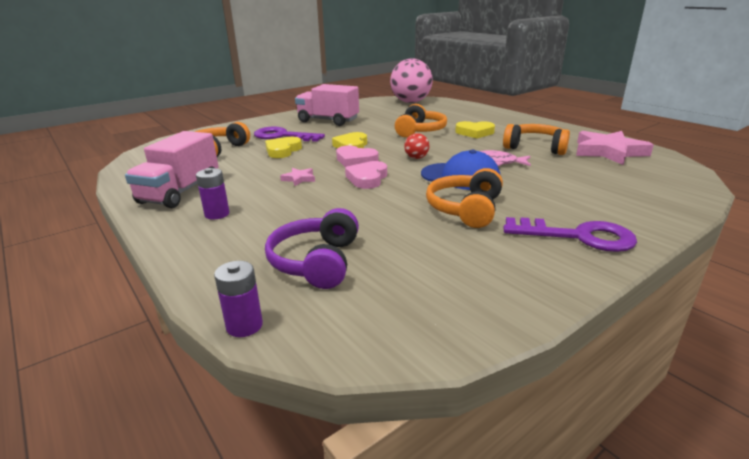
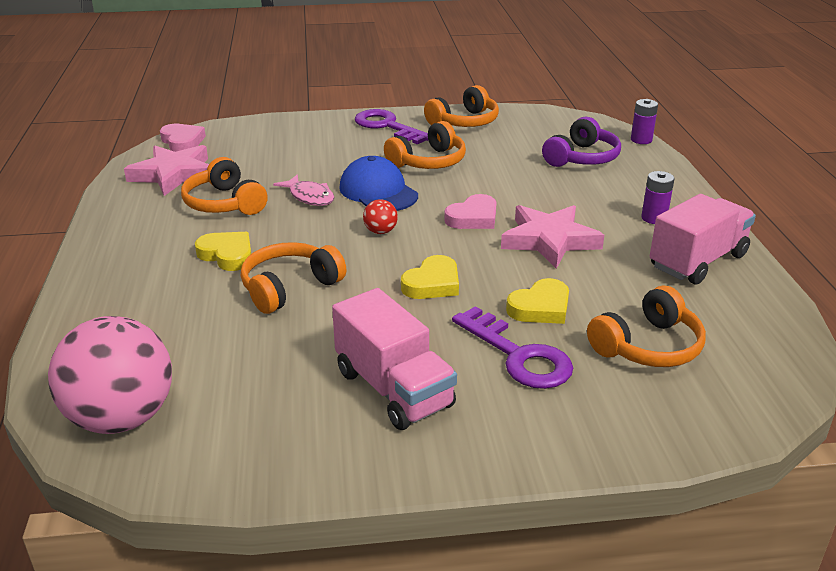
camera: 150 degrees left, 5 degrees up
pink star [280,168,315,186] -> pink star [501,205,604,269], size x2.27
pink heart [336,145,379,168] -> pink heart moved to [160,124,206,152]
none -> orange headphones [424,85,499,127]

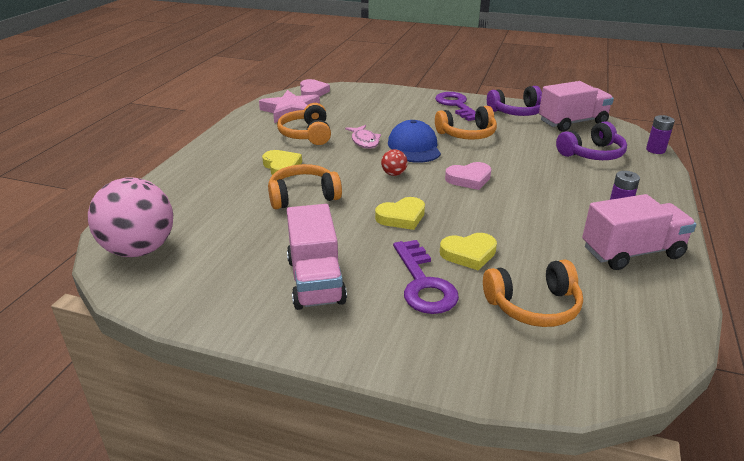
camera: 25 degrees right, 0 degrees up
orange headphones [424,85,499,127] -> purple headphones [487,86,542,116]
pink star [501,205,604,269] -> none
none -> pink truck [539,81,614,132]

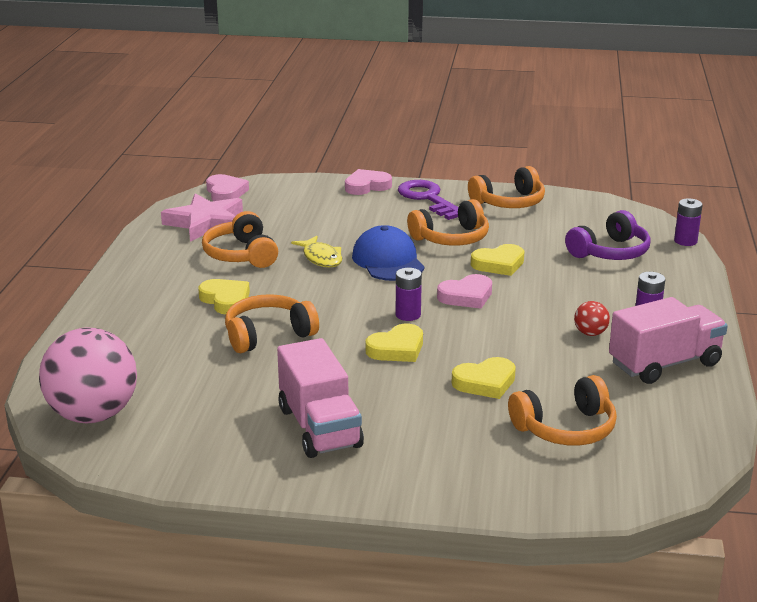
camera: 10 degrees left, 5 degrees down
pink fish [345,125,381,149] -> yellow fish [291,236,342,267]
red ball [381,149,408,176] -> red ball moved to [574,301,610,336]
purple key [393,240,459,314] -> none
purple headphones [487,86,542,116] -> orange headphones [468,166,545,208]
pink truck [539,81,614,132] -> none
none -> pink heart [345,169,392,195]
none -> purple battery [396,268,422,321]
none -> yellow heart [471,244,524,276]

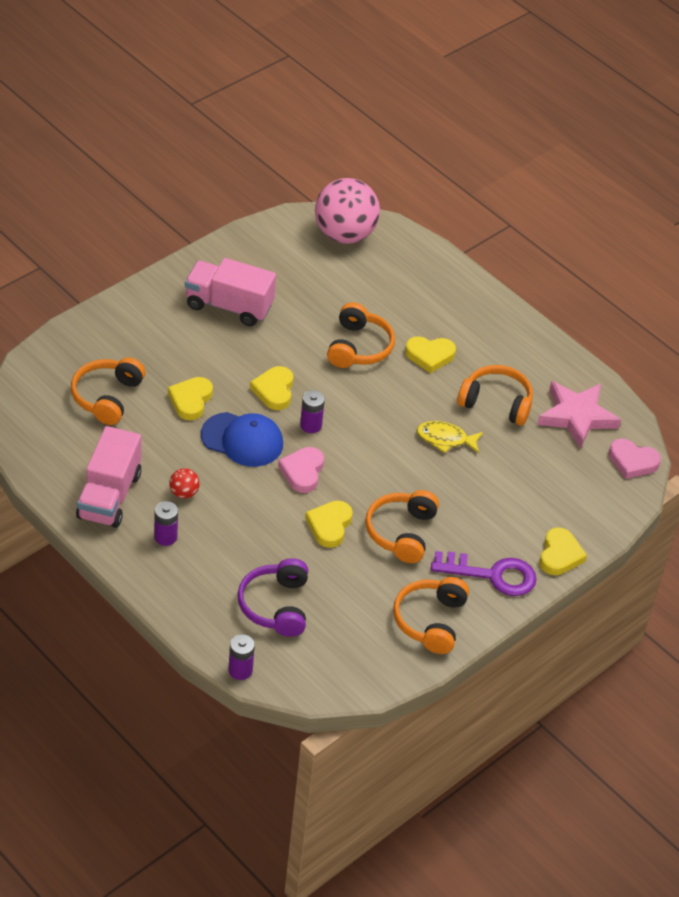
camera: 125 degrees right, 20 degrees up
pink heart [345,169,392,195] -> yellow heart [540,527,587,575]
blue cap [352,225,425,281] -> blue cap moved to [201,412,283,467]

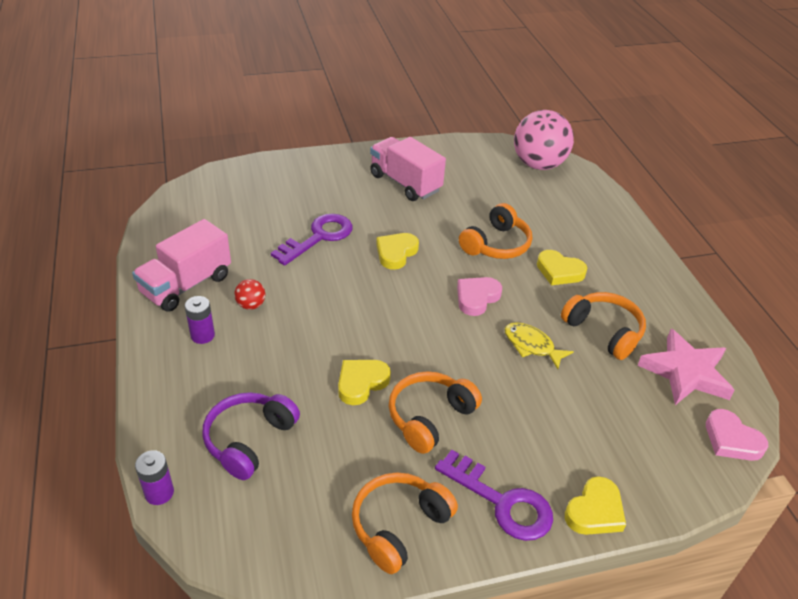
camera: 30 degrees right, 5 degrees down
orange headphones [71,357,145,425] -> none
yellow heart [168,377,213,420] -> purple key [271,214,353,266]
blue cap [201,412,283,467] -> none
pink heart [278,447,324,493] -> pink heart moved to [457,277,502,316]
purple battery [300,390,325,433] -> none

